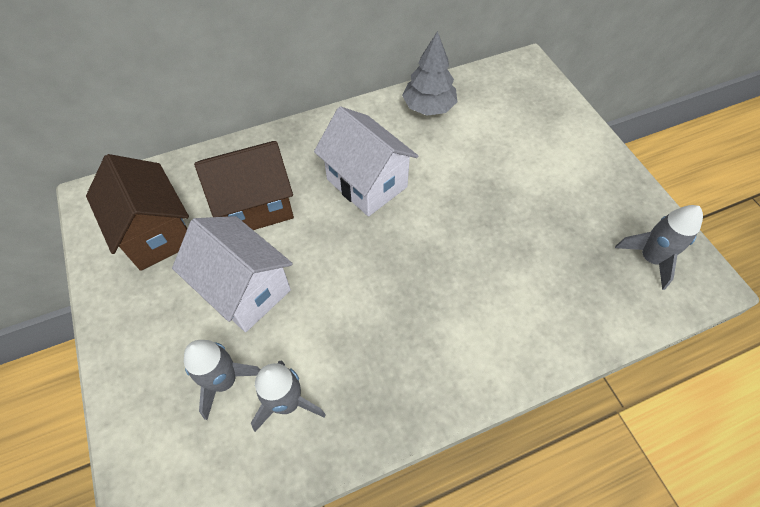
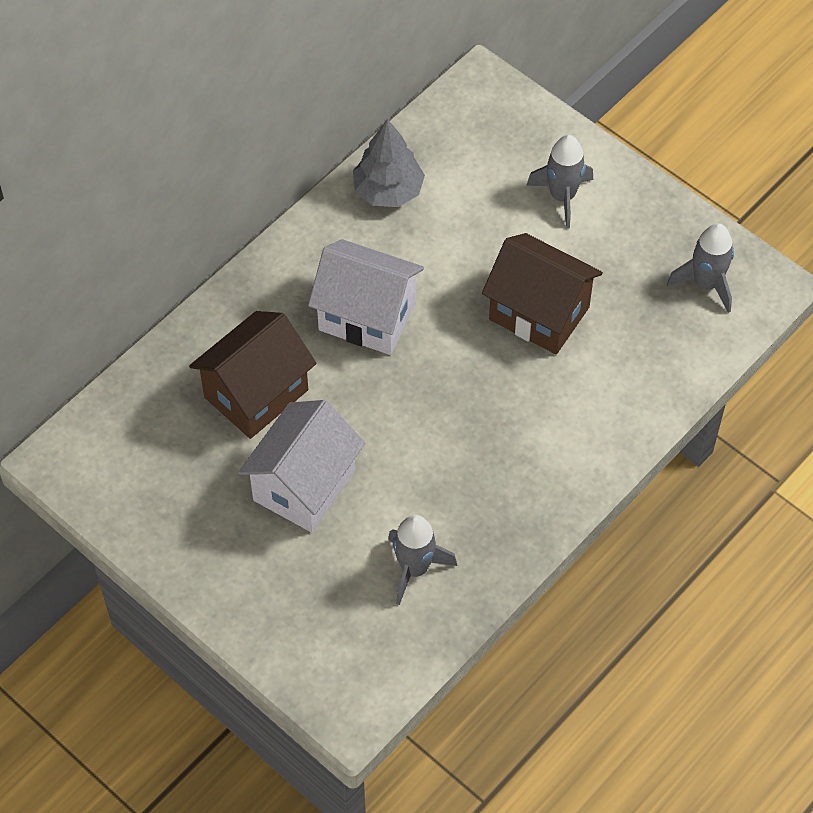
camera: 25 degrees left, 0 degrees up
brown house [86,154,189,271] -> brown house moved to [482,233,603,354]
white house [172,216,293,332] -> white house turned 75 degrees counterclockwise [238,400,365,532]
grey rocket [184,340,261,420] -> grey rocket moved to [526,135,593,229]

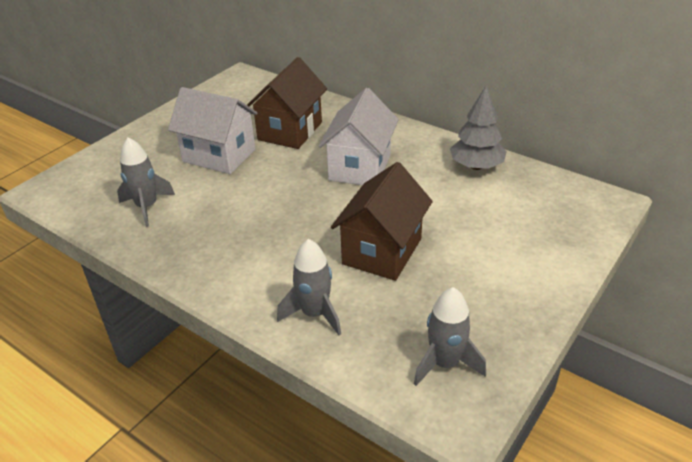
camera: 85 degrees right, 20 degrees down
brown house [189,311,316,439] -> brown house turned 75 degrees clockwise [247,57,327,149]
grey rocket [526,135,593,229] -> grey rocket moved to [277,239,341,336]

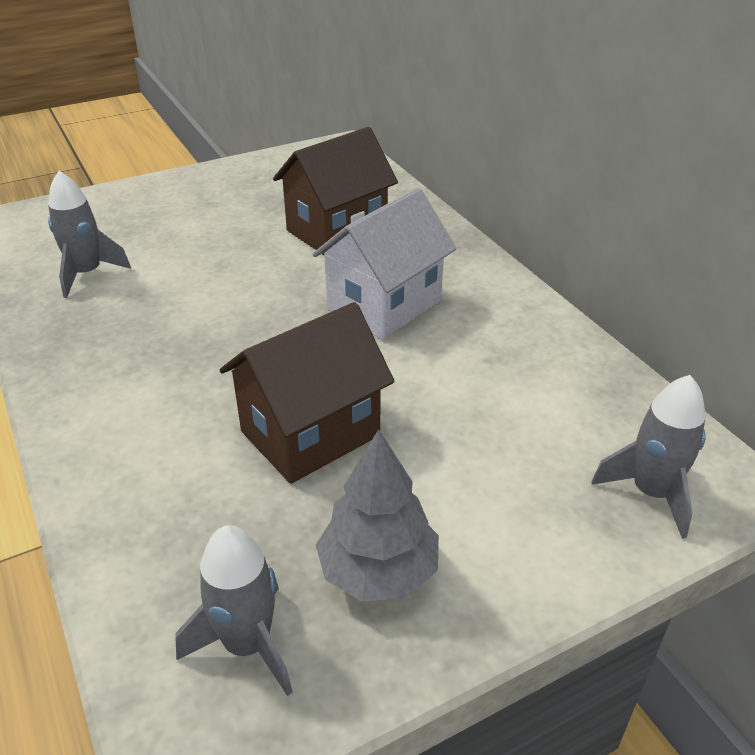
camera: 25 degrees right, 0 degrees up
white house [168,87,258,174] -> none
grey rocket [277,239,341,336] -> grey rocket moved to [591,375,706,539]
grey tree [450,86,507,170] -> grey tree moved to [316,429,439,601]

